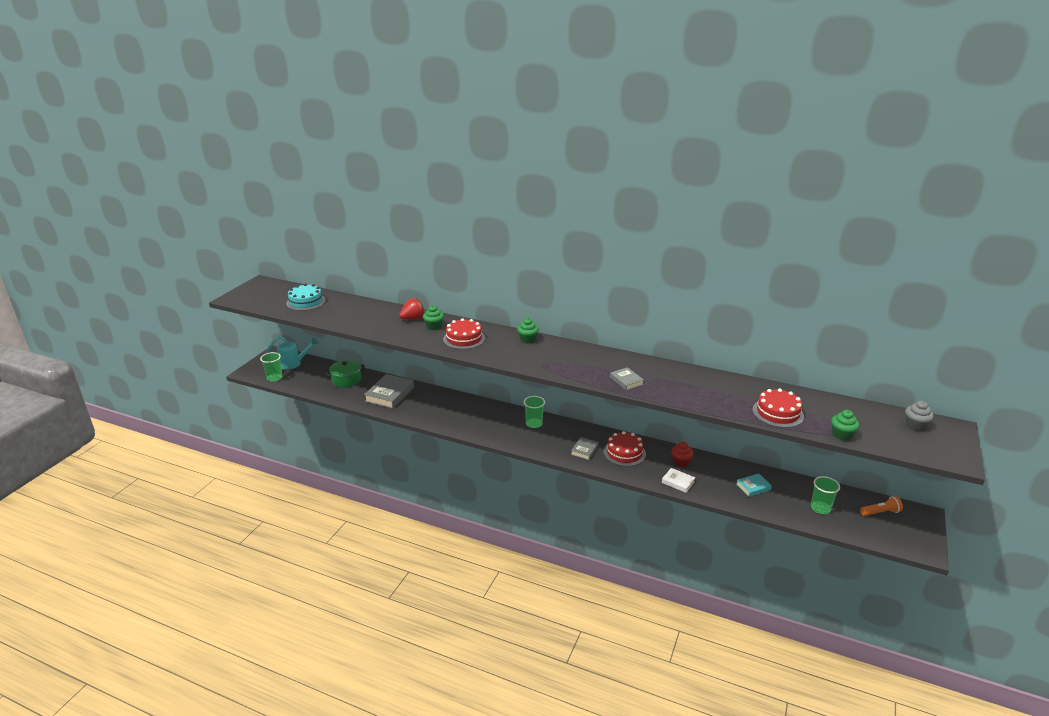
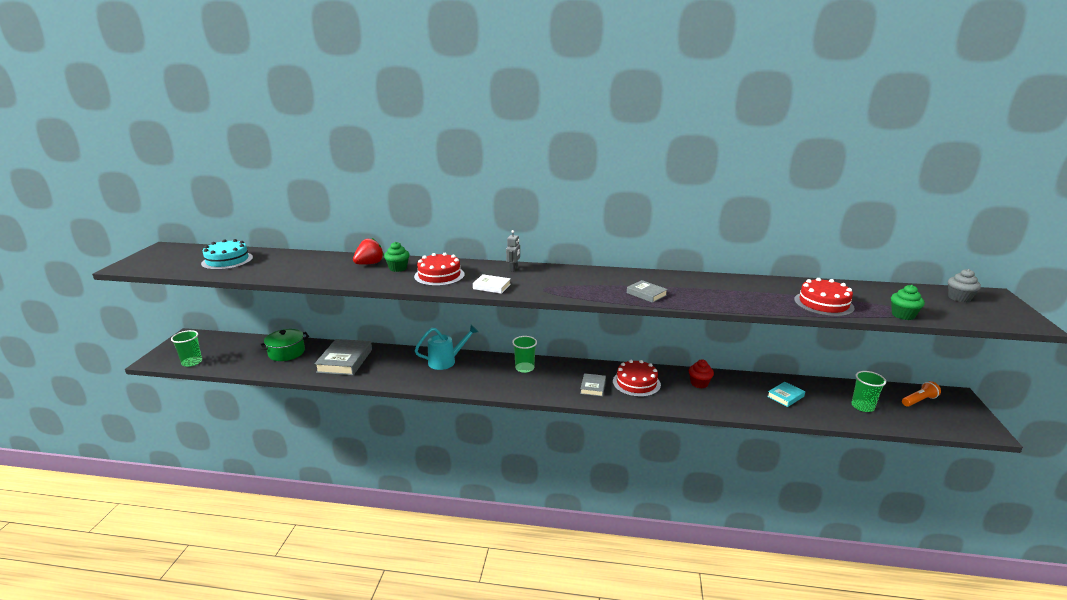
camera: 15 degrees left, 5 degrees down
turquoise watering can [266,336,319,370] -> turquoise watering can moved to [415,325,478,370]
green cupcake [517,318,539,344] -> grey robot [506,230,520,272]
white book [662,468,695,493] -> white book moved to [473,274,511,294]

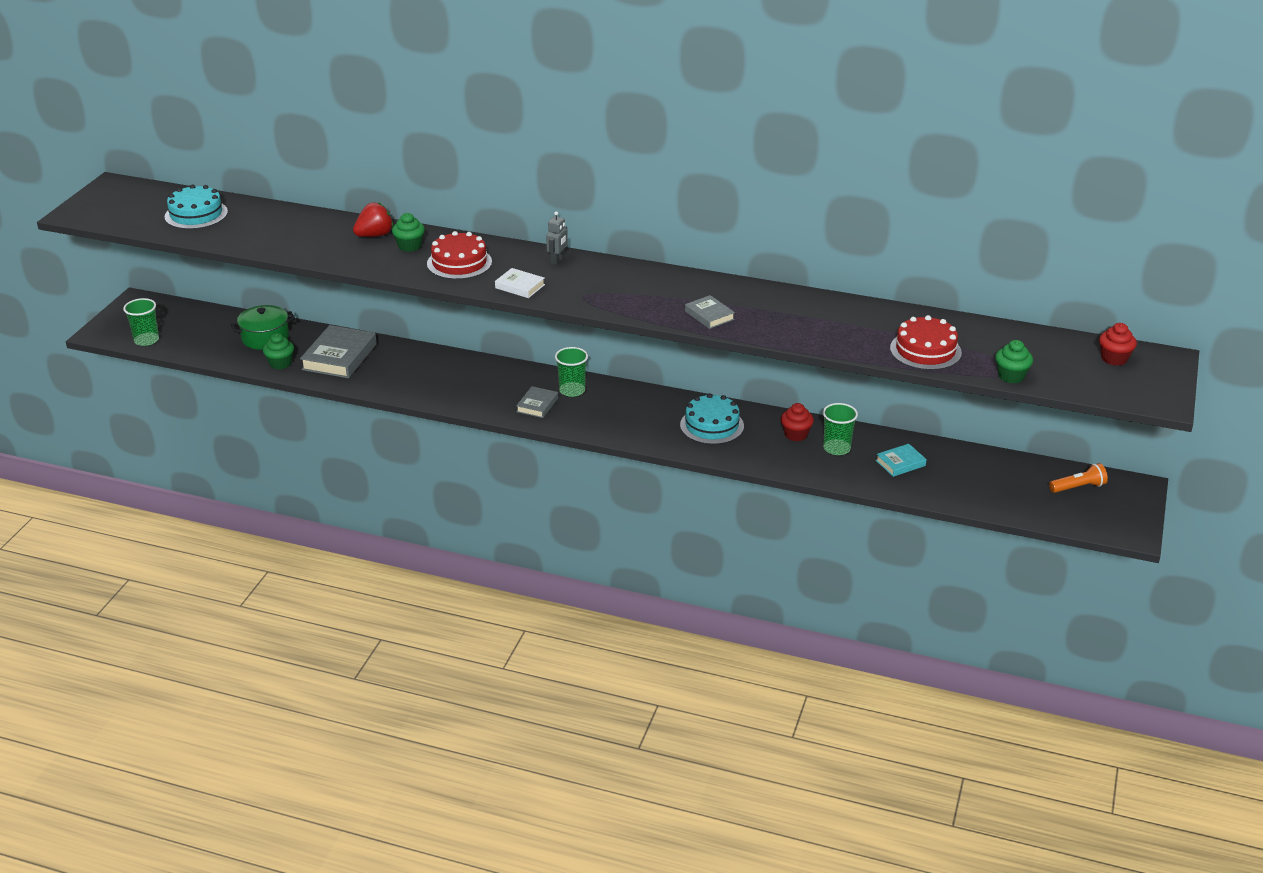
camera: 10 degrees right, 10 degrees up
turquoise watering can [415,325,478,370] -> none
grey book [580,373,606,397] -> grey book moved to [516,386,558,418]
red cake [613,360,661,397] -> turquoise cake [680,393,744,444]
green cup [851,371,886,412] -> green cup moved to [823,403,858,455]
grey cupcake [948,269,981,302] -> red cupcake [1099,323,1137,366]
none -> green cupcake [263,333,294,370]

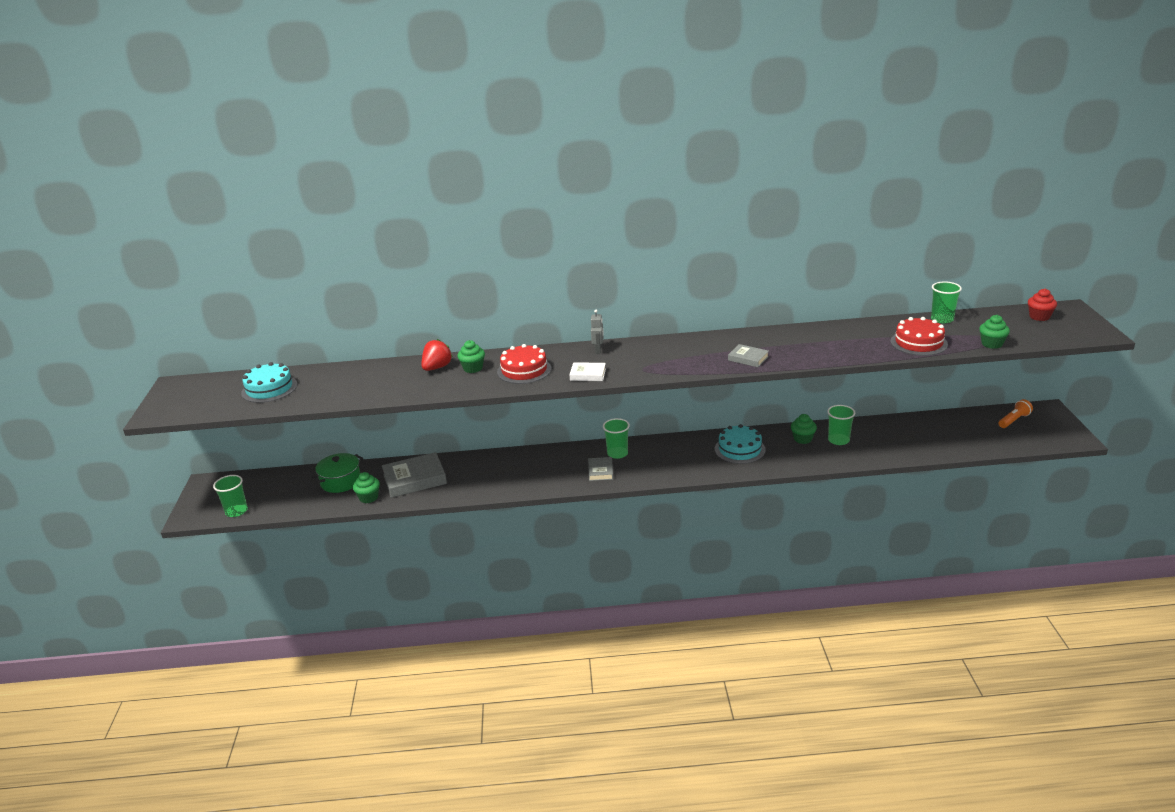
camera: 20 degrees left, 5 degrees down
grey book [300,325,377,378] -> grey book turned 75 degrees clockwise [382,452,447,498]
red cupcake [781,403,814,441] -> green cupcake [791,414,817,444]
turquoise book [876,444,927,477] -> none
none -> green cup [931,282,962,323]

